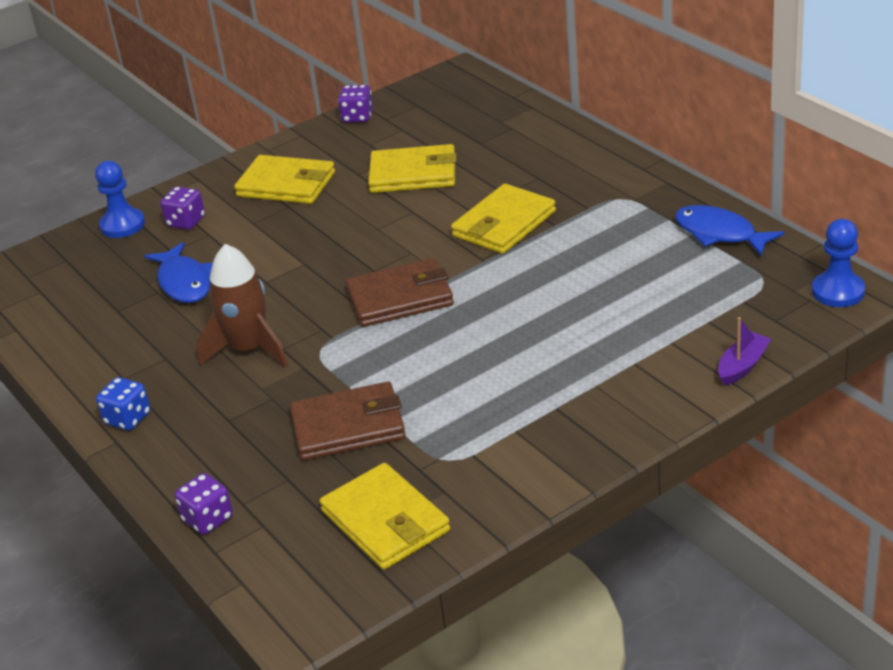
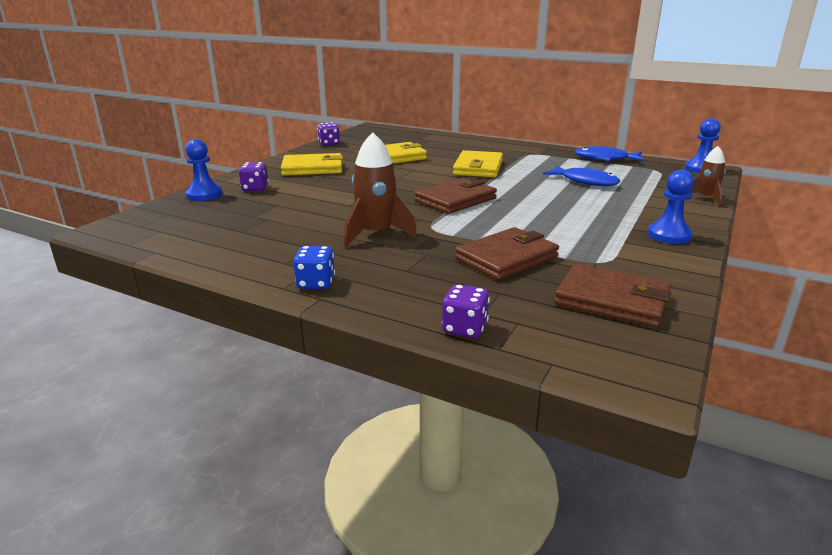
camera: 30 degrees left, 10 degrees down
blue fish [145,242,213,303] -> blue fish moved to [543,166,620,186]
yellow wallet [320,463,450,570] -> brown wallet [554,264,671,328]
purple boat [718,317,771,386] -> brown rocket [690,146,726,206]
none -> blue pawn [648,170,694,244]

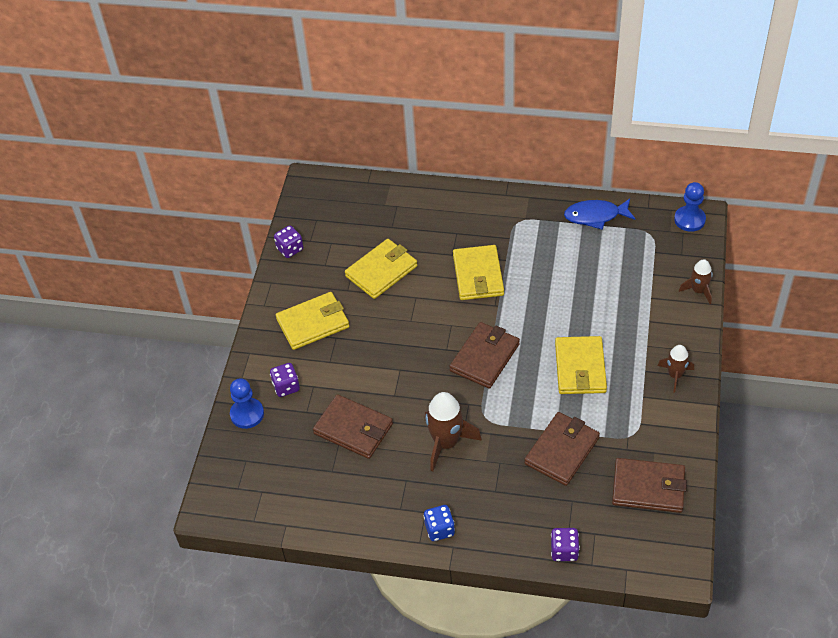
camera: 15 degrees left, 25 degrees up
blue fish [543,166,620,186] -> none
blue pawn [648,170,694,244] -> brown rocket [658,345,694,393]
none -> brown wallet [313,394,393,459]
none -> yellow wallet [555,336,607,394]

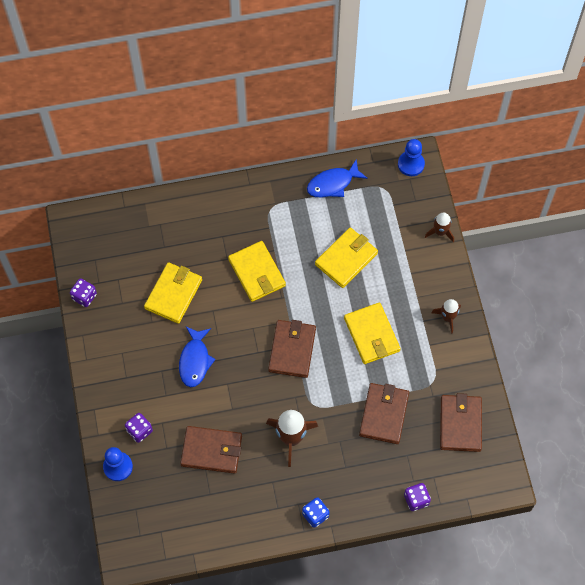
camera: 25 degrees left, 15 degrees up
yellow wallet [276,292,349,350] -> yellow wallet moved to [315,227,378,288]
brown wallet [612,458,687,513] -> brown wallet turned 75 degrees counterclockwise [440,393,482,452]
none -> blue fish [179,327,216,387]

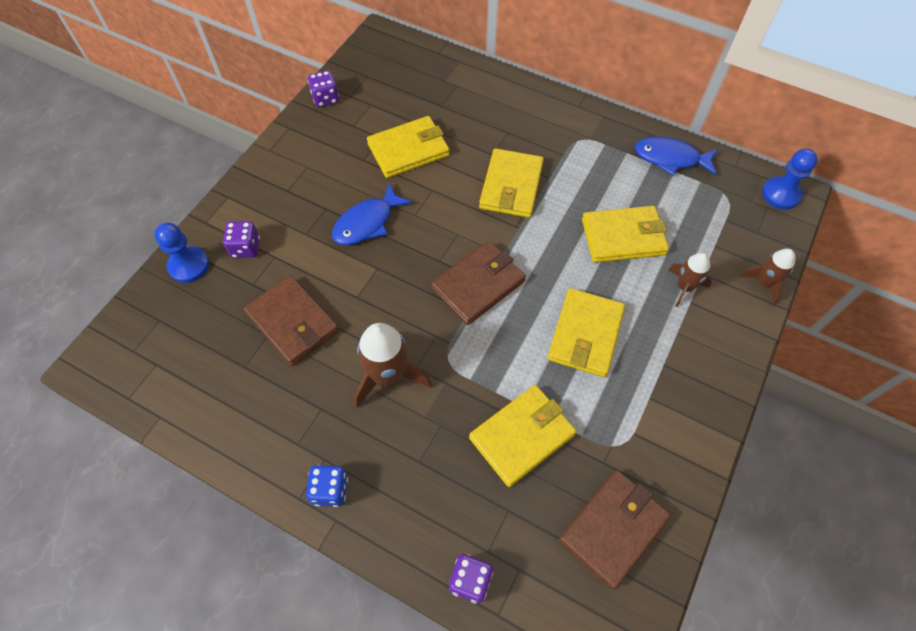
camera: 40 degrees right, 5 degrees down
brown wallet [359,383,409,444] -> yellow wallet [469,385,576,487]
brown rocket [431,299,461,334] -> brown rocket moved to [668,253,712,307]

